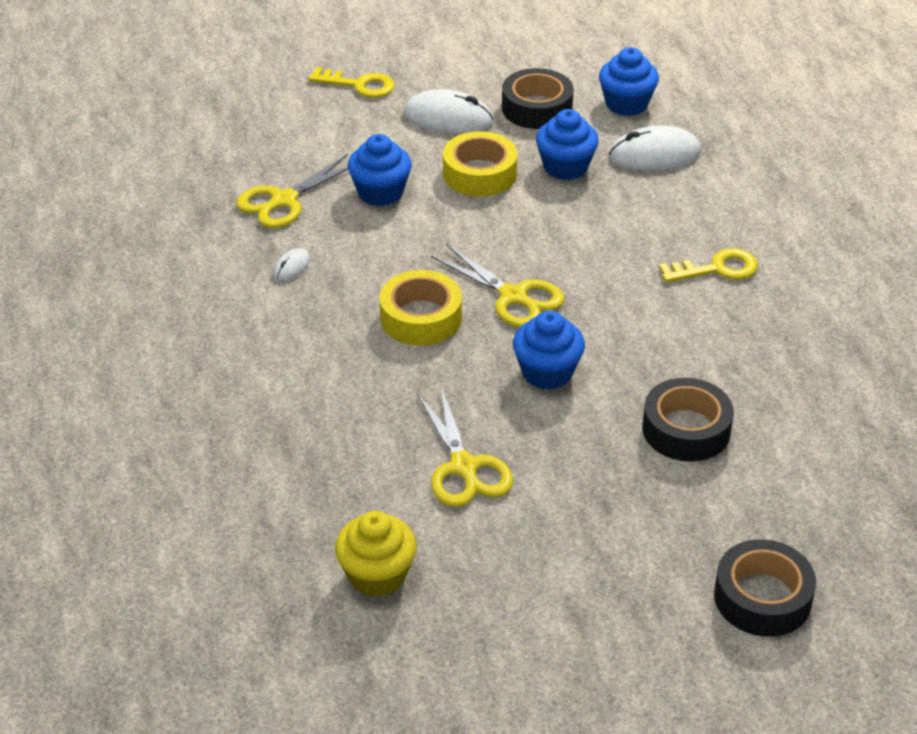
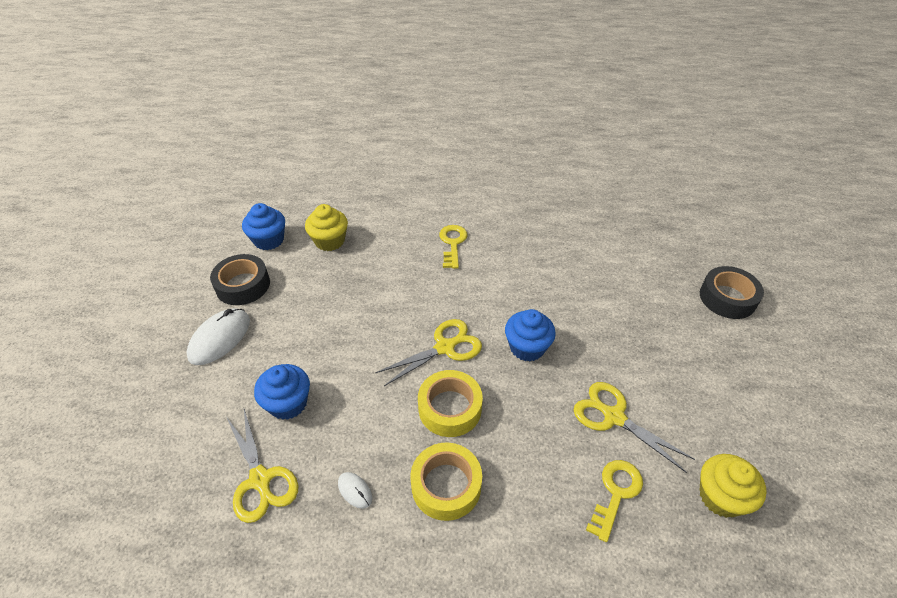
camera: 75 degrees left, 5 degrees up
yellow key [309,67,395,98] -> yellow key moved to [586,460,643,542]
yellow scissors [417,388,513,507] -> yellow scissors turned 135 degrees counterclockwise [574,382,695,473]
yellow tape [443,131,518,197] -> yellow tape moved to [410,443,482,521]
blue cupcake [536,109,599,180] -> none
white mouse [609,126,701,171] -> yellow cupcake [305,204,348,251]
black tape [642,378,734,462] -> none

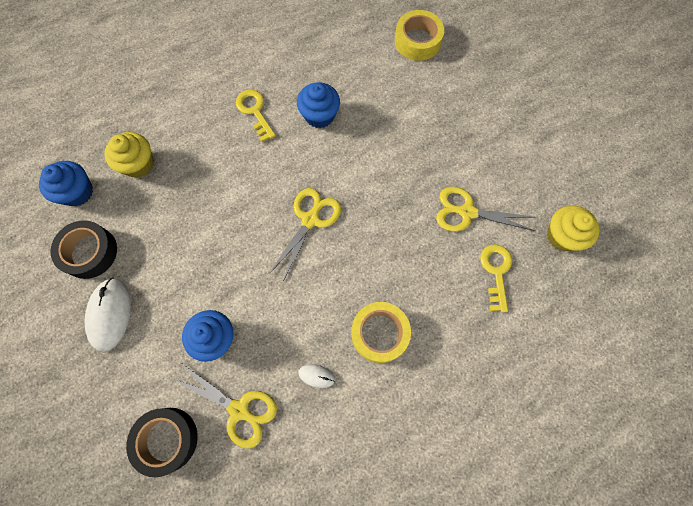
camera: 30 degrees left, 25 degrees up
yellow tape [418,370,483,437] -> yellow tape moved to [395,10,444,61]
blue cupcake [505,309,556,362] -> blue cupcake moved to [297,82,340,128]
black tape [700,266,764,319] -> black tape moved to [126,408,198,477]

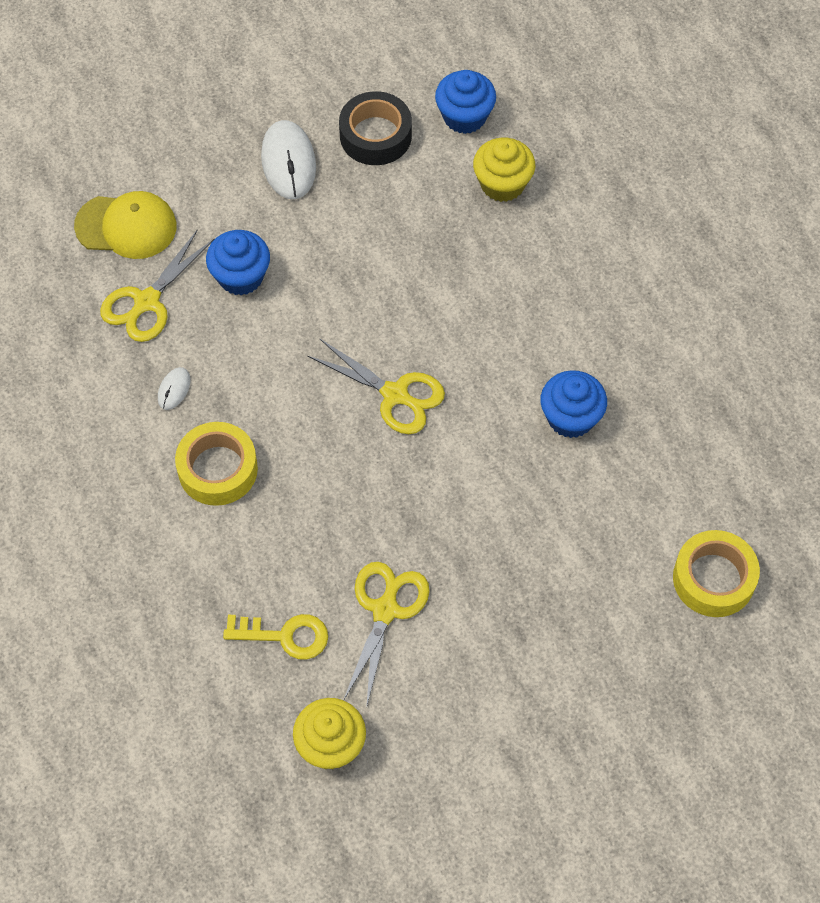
camera: 95 degrees right, 10 degrees down
white mouse [84,278,131,352] -> white mouse turned 75 degrees clockwise [261,120,316,199]
black tape [126,408,198,477] -> yellow cap [74,191,177,259]
yellow key [236,90,276,142] -> none

